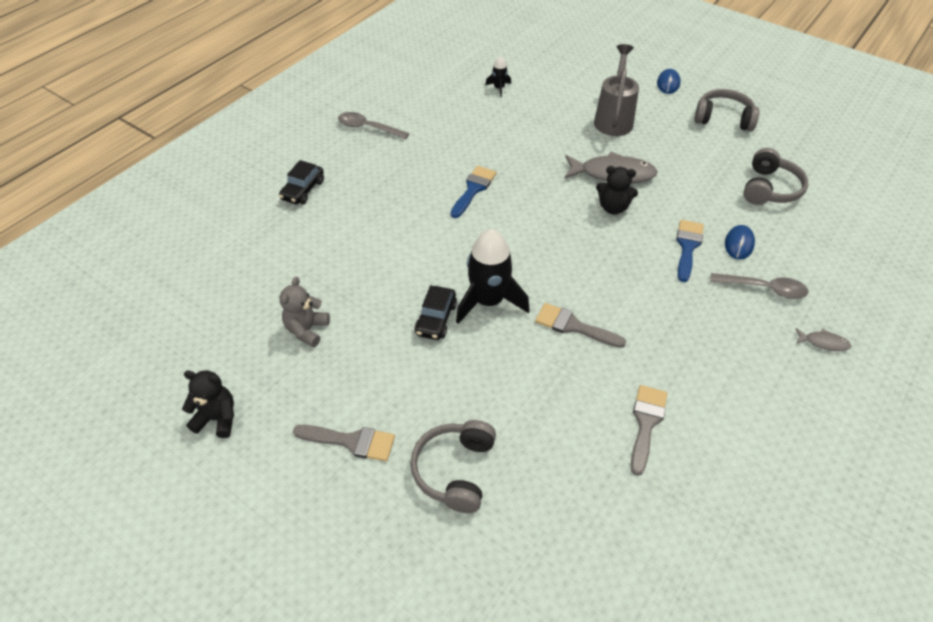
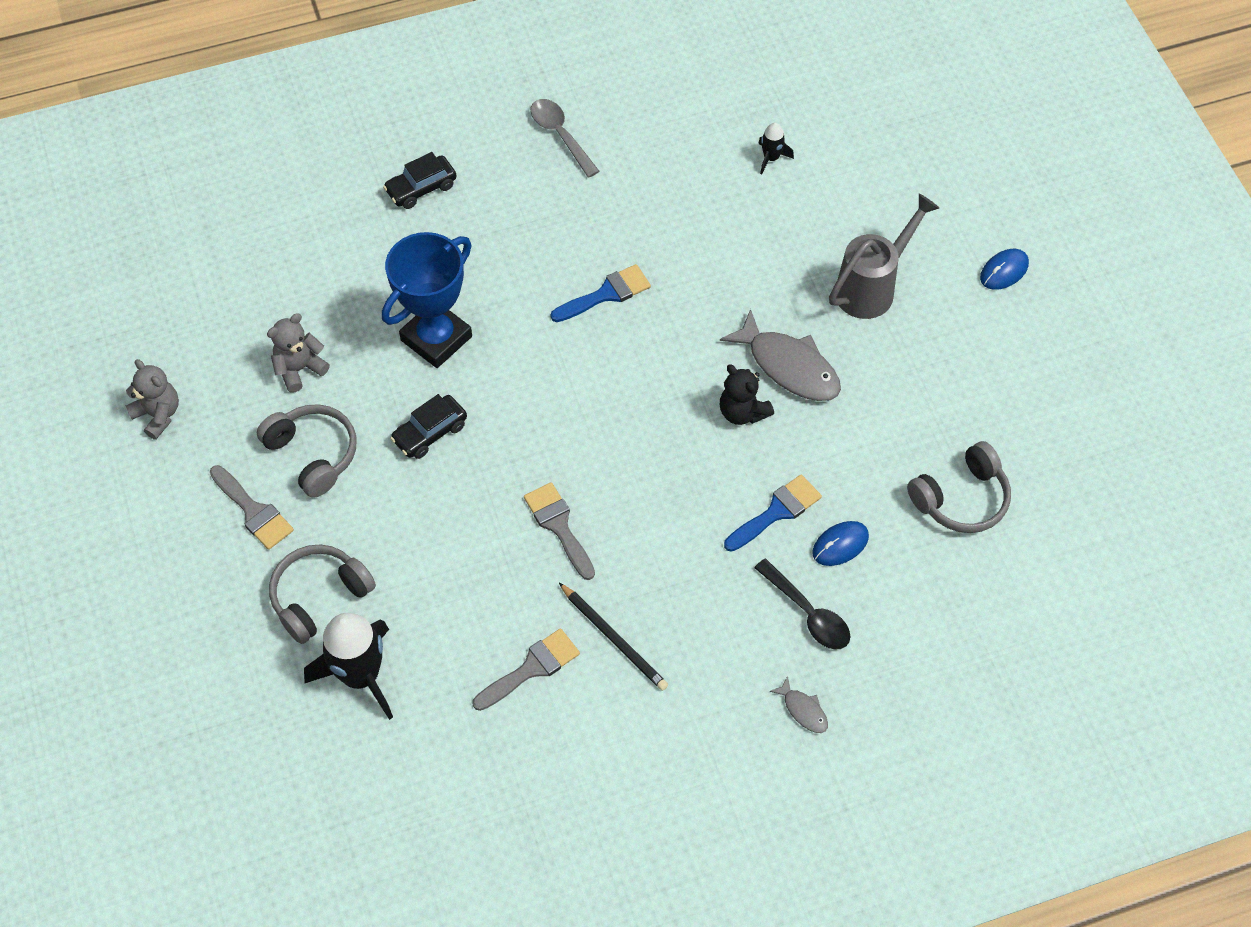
camera: 35 degrees right, 10 degrees up
black teddy bear [182,370,234,438] -> grey teddy bear [126,359,179,440]
black rocket [456,229,530,324] -> black rocket moved to [304,613,393,720]
grey headphones [695,89,760,131] -> grey headphones moved to [257,404,357,498]
grey spoon [710,273,809,299] -> black spoon [754,559,850,650]
none -> blue trophy [382,232,472,368]
none -> black pencil [559,583,668,691]

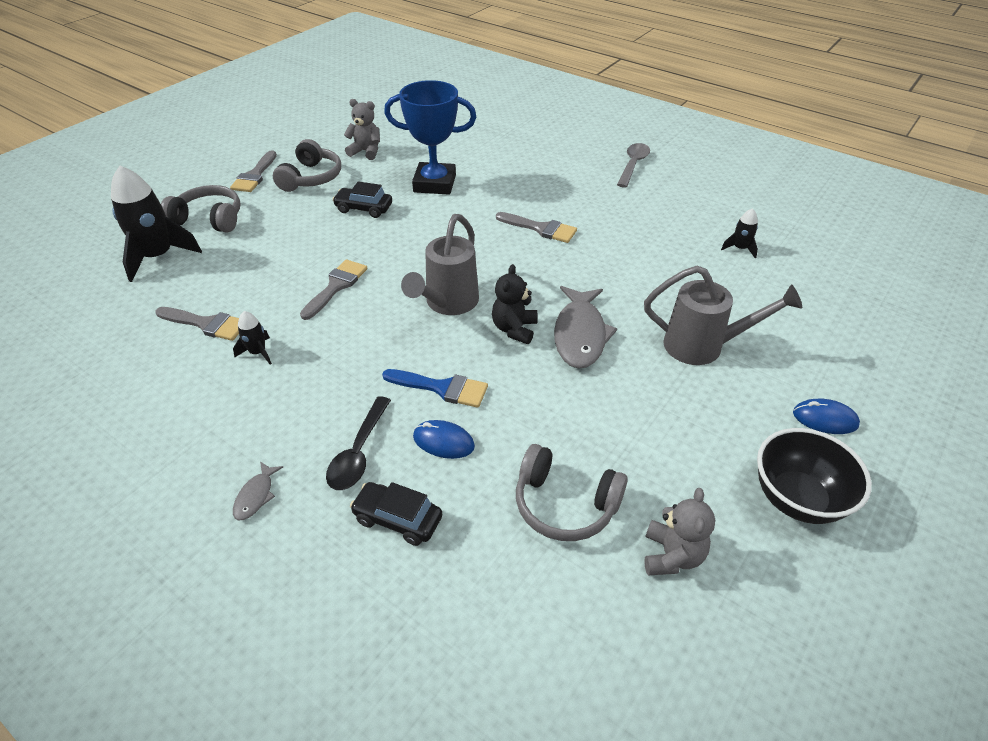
camera: 55 degrees right, 15 degrees down
grey teddy bear [126,359,179,440] -> grey teddy bear moved to [644,488,715,575]
black car [383,152,456,209] -> black car moved to [350,482,442,546]
blue brush [550,264,651,322] -> grey brush [496,212,577,243]
black pencil [559,583,668,691] -> black rocket [233,311,272,365]
none -> grey watering can [401,214,479,315]
none -> black bowl [757,428,872,524]

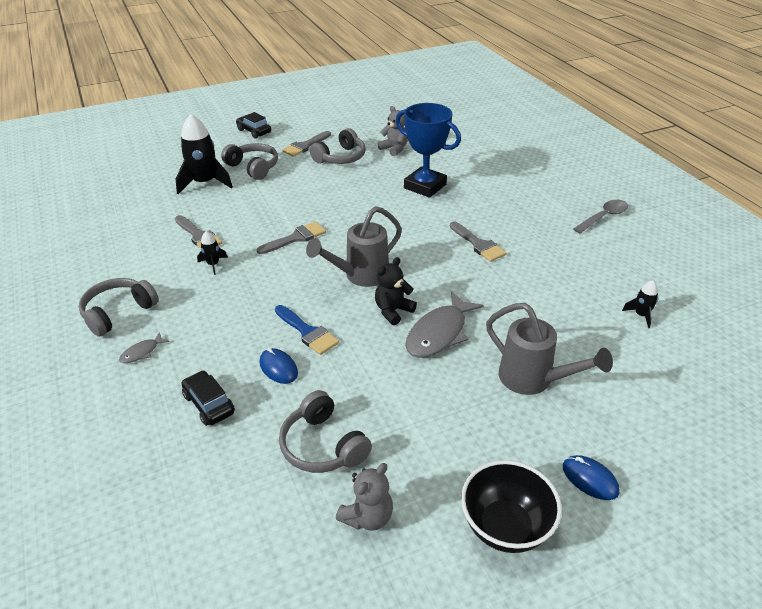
camera: 30 degrees right, 5 degrees down
black spoon [326,396,391,490] -> none
black car [332,181,392,218] -> black car moved to [236,112,271,138]
none -> grey headphones [79,278,159,337]

